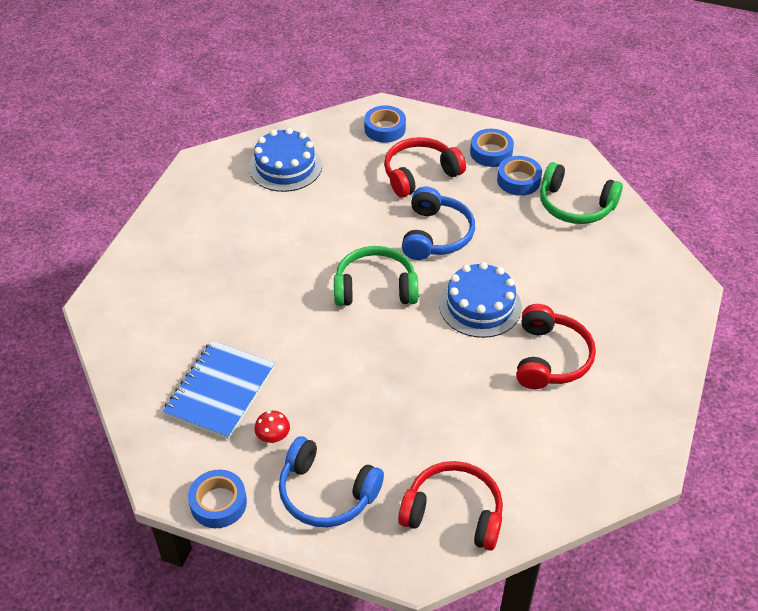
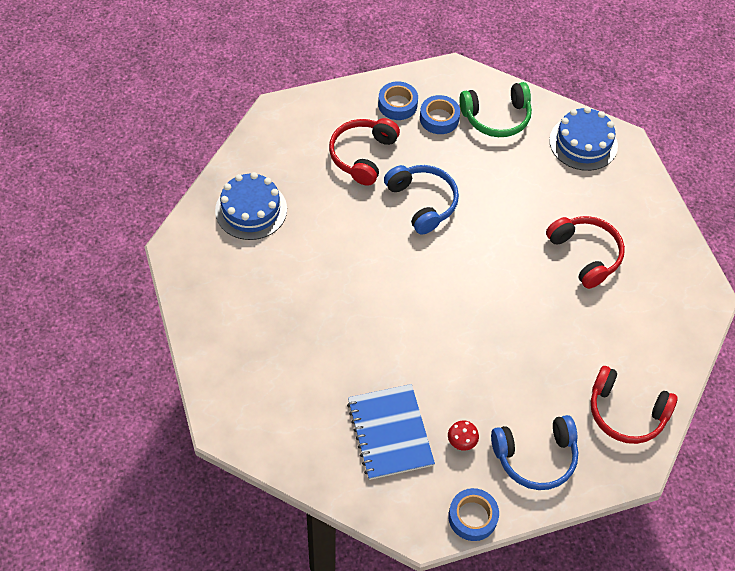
camera: 40 degrees left, 10 degrees up
green headphones [334,246,418,306] -> none
blue tape [364,105,406,143] -> none
red headphones [398,461,503,551] -> red headphones turned 135 degrees counterclockwise [591,366,678,444]
blue cake [439,262,522,338] -> blue cake moved to [549,107,618,171]

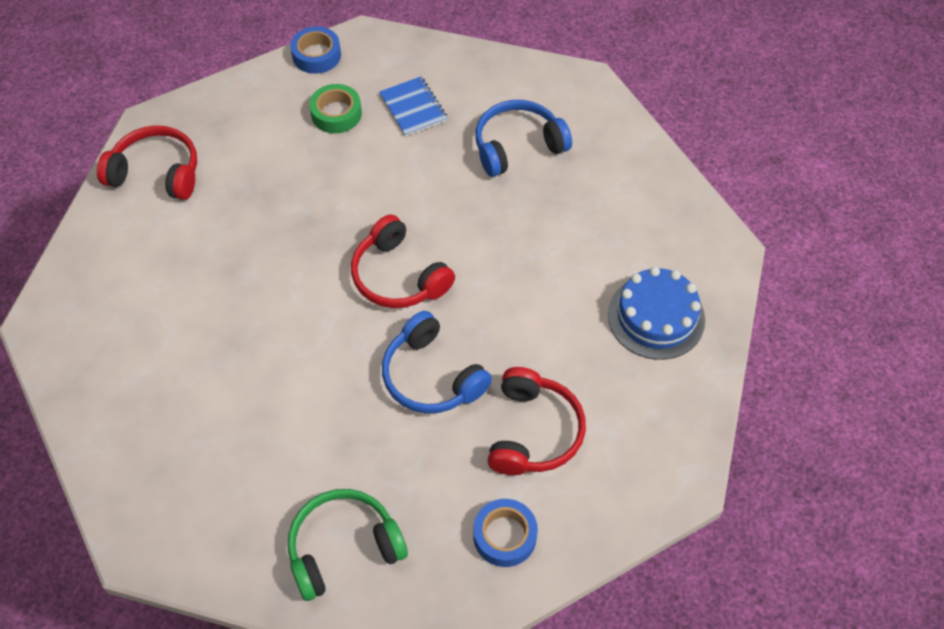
camera: 170 degrees right, 0 degrees up
blue notebook [347,384,435,480] -> blue notebook [379,76,447,137], size x0.66
blue tape [420,95,460,134] -> none
red mushroom [448,420,479,451] -> green tape [309,84,362,133]
blue headphones [491,415,578,490] -> blue headphones moved to [475,100,572,177]
red headphones [546,216,625,289] -> red headphones moved to [351,214,455,308]
blue cake [549,107,618,171] -> none

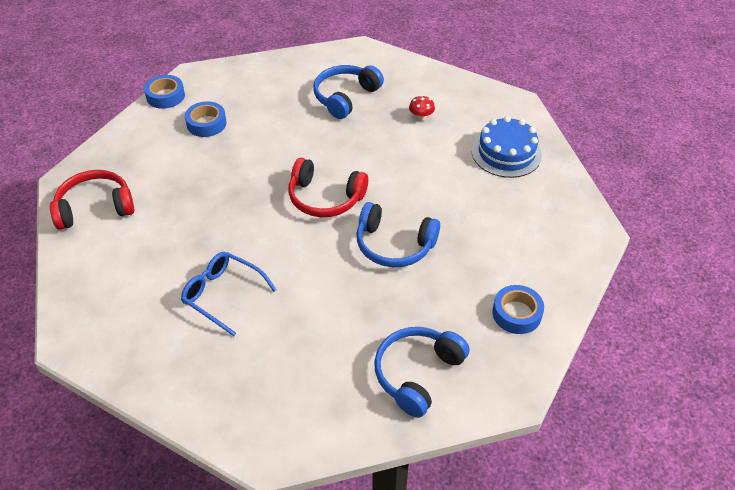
camera: 30 degrees left, 10 degrees down
green headphones [288,489,408,601] -> blue headphones [374,327,470,418]
green tape [309,84,362,133] -> blue tape [185,101,227,137]
blue notebook [379,76,447,137] -> none
red headphones [488,367,586,475] -> none
none -> blue glasses [181,252,277,336]
none -> red mushroom [409,95,435,121]

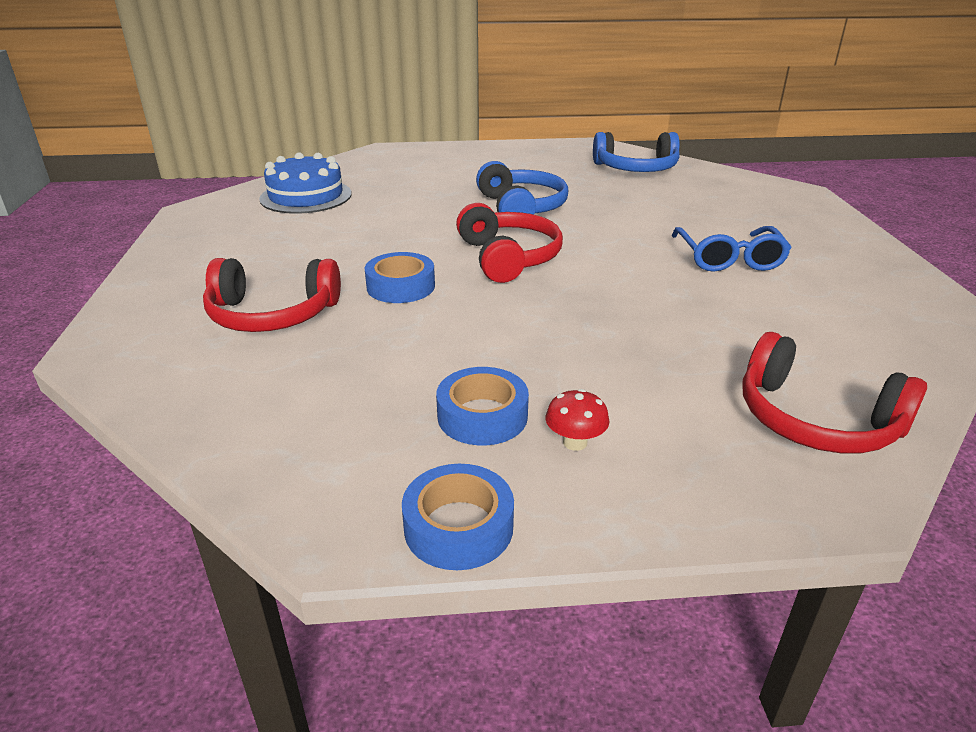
camera: 125 degrees left, 15 degrees down
blue headphones [314,65,384,119] -> red headphones [203,258,341,332]
red mushroom [409,95,435,121] -> red mushroom moved to [545,389,609,451]
blue tape [492,285,544,334] -> blue tape moved to [365,252,435,303]

